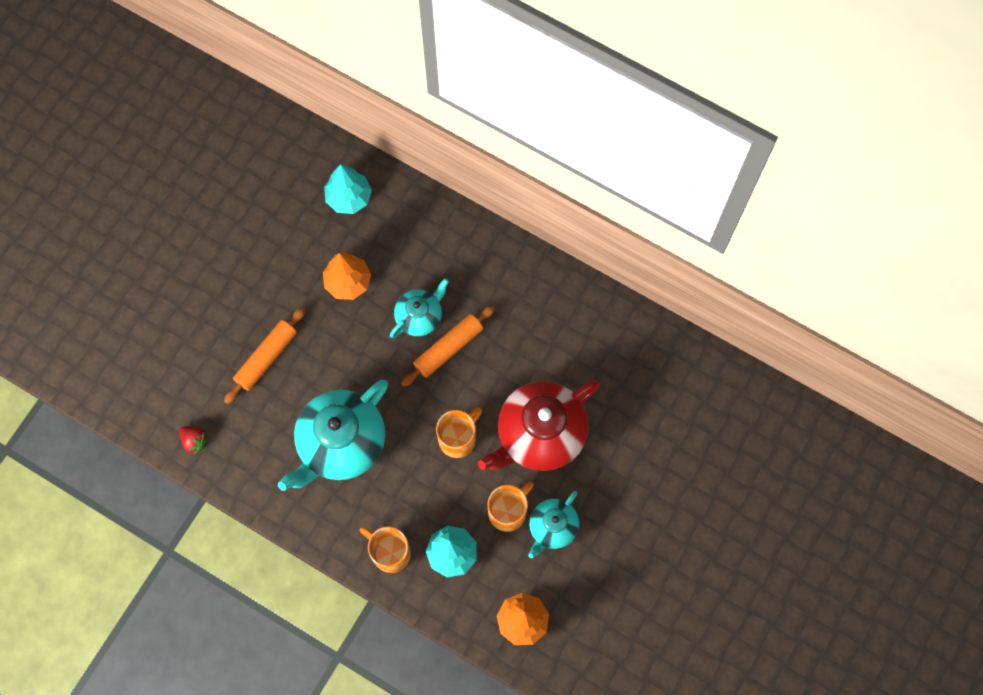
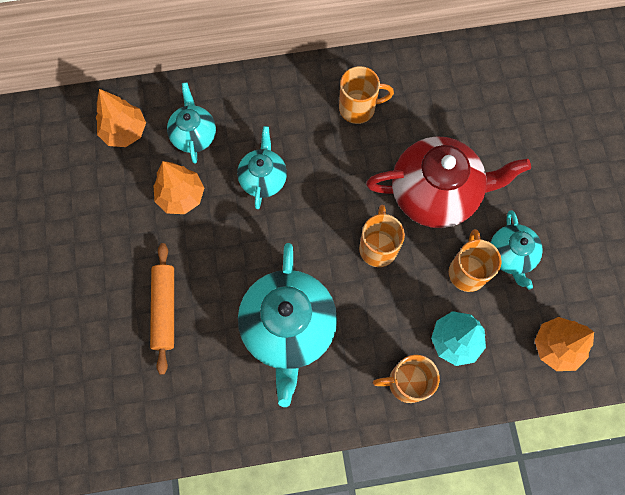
camera: 40 degrees left, 0 degrees up
red strawberry [179,426,209,454] -> none
turquoise tree [324,164,372,214] -> orange tree [96,89,146,147]
orange rolling pin [401,305,495,387] -> none
red teapot [478,380,600,471] -> red teapot turned 105 degrees counterclockwise [366,136,531,228]
none -> turquoise teapot [167,82,216,164]
none -> orange mug [339,66,394,124]

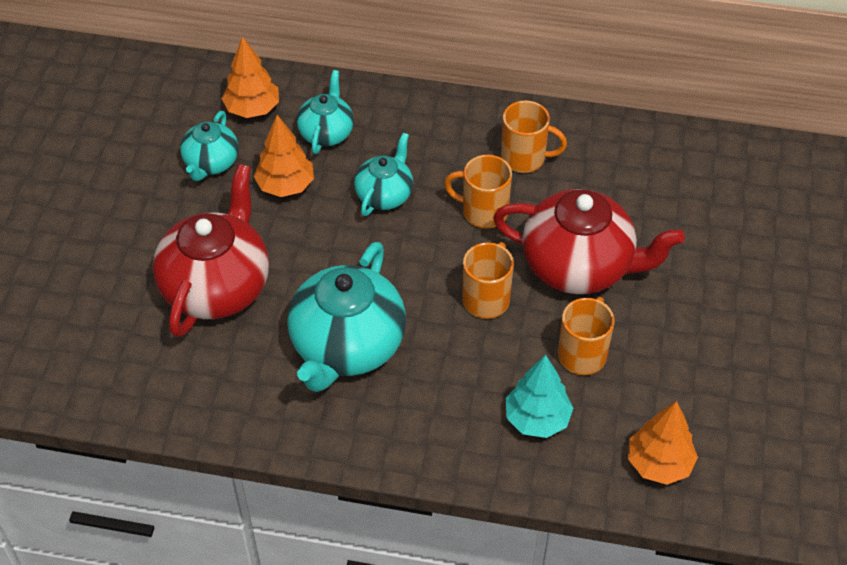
camera: 20 degrees right, 20 degrees down
orange rolling pin [150,243,174,375] -> red teapot [153,164,269,337]
orange mug [373,355,440,403] -> orange mug moved to [444,155,512,228]
turquoise teapot [491,210,543,289] -> turquoise teapot moved to [180,111,239,181]

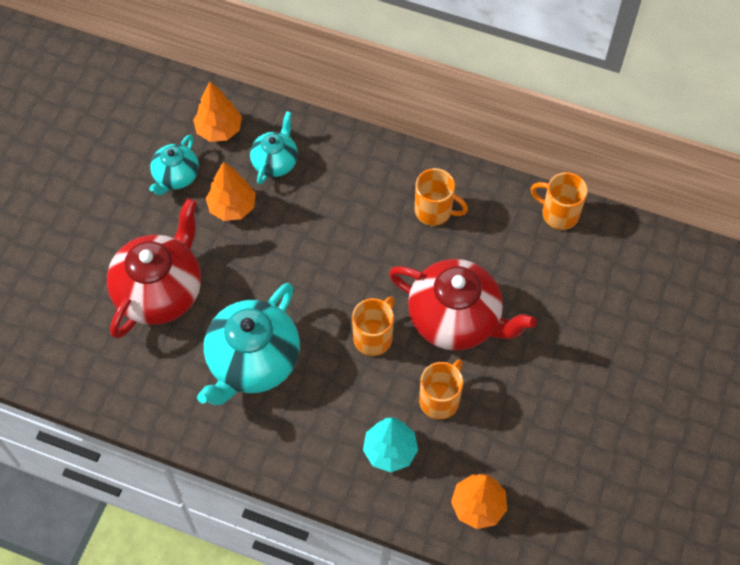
camera: 10 degrees right, 10 degrees up
turquoise teapot [354,133,413,216] -> none
orange mug [444,155,512,228] -> orange mug moved to [531,172,588,230]

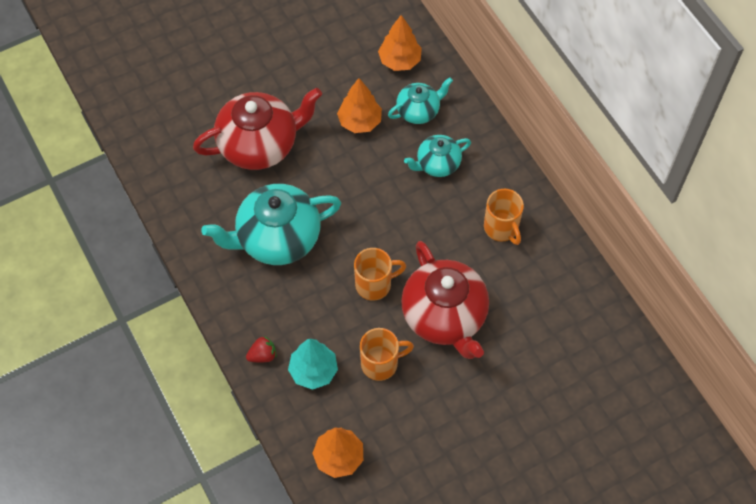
camera: 40 degrees right, 0 degrees up
turquoise teapot [149,134,199,195] -> turquoise teapot moved to [404,135,471,177]
orange mug [531,172,588,230] -> none
none -> red strawberry [246,336,276,362]

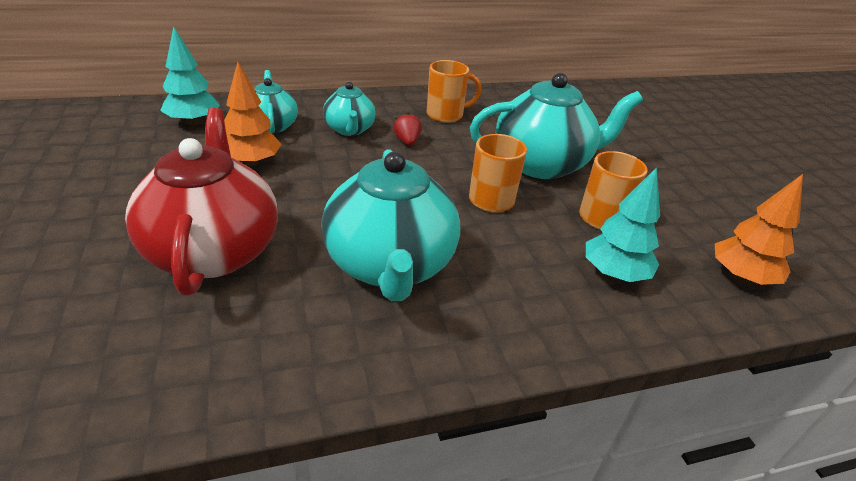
camera: 80 degrees left, 25 degrees down
red strawberry [246,336,276,362] -> red strawberry moved to [393,113,422,146]
orange tree [378,15,422,71] -> turquoise tree [160,26,220,125]
red teapot [401,241,489,359] -> turquoise teapot [470,73,643,179]

